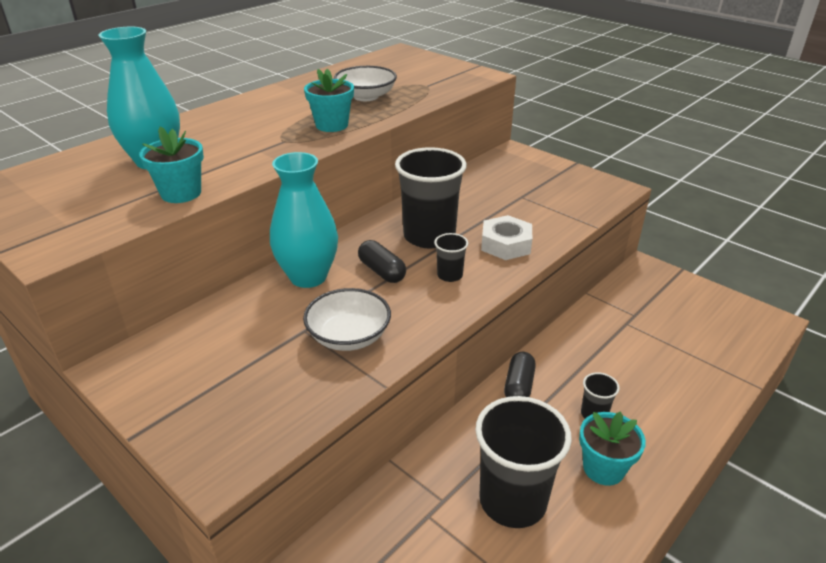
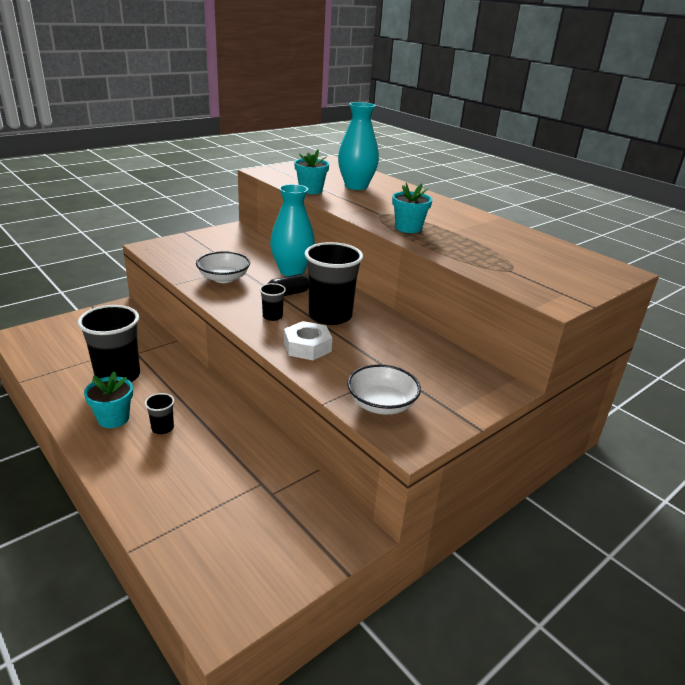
camera: 95 degrees right, 5 degrees down
white bowl [334,66,397,101] -> white bowl moved to [347,364,421,415]
black capsule [504,352,536,397] -> none

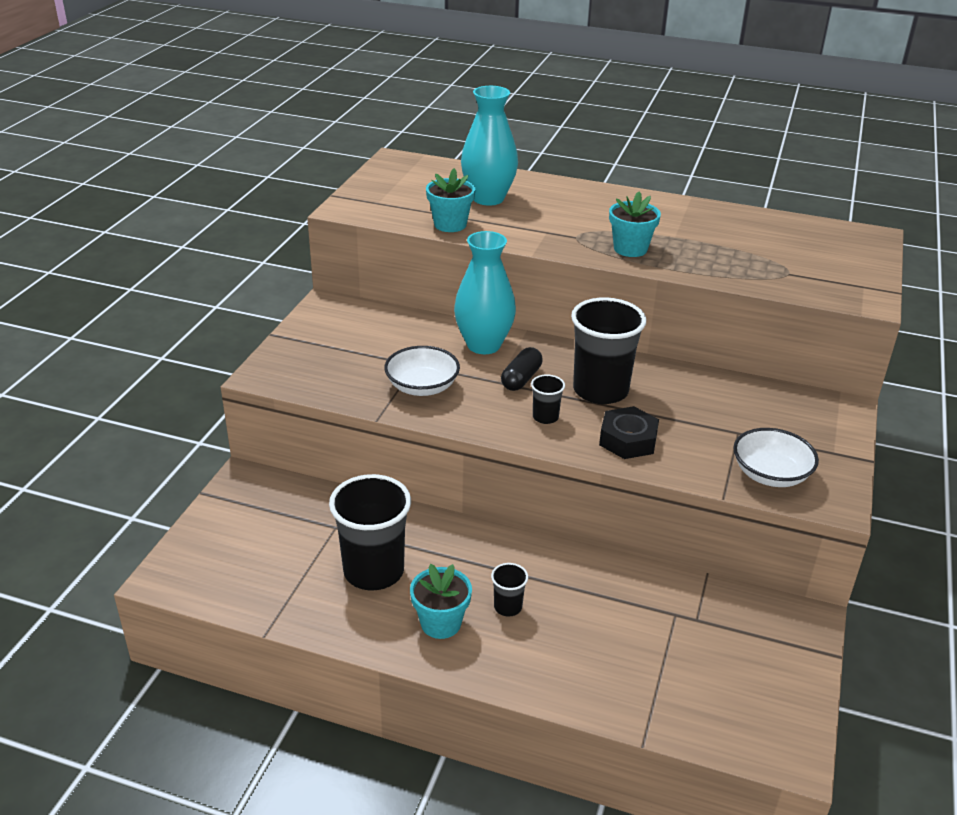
camera: 30 degrees left, 5 degrees up
white nut [284,321,332,360] -> black nut [599,406,659,459]

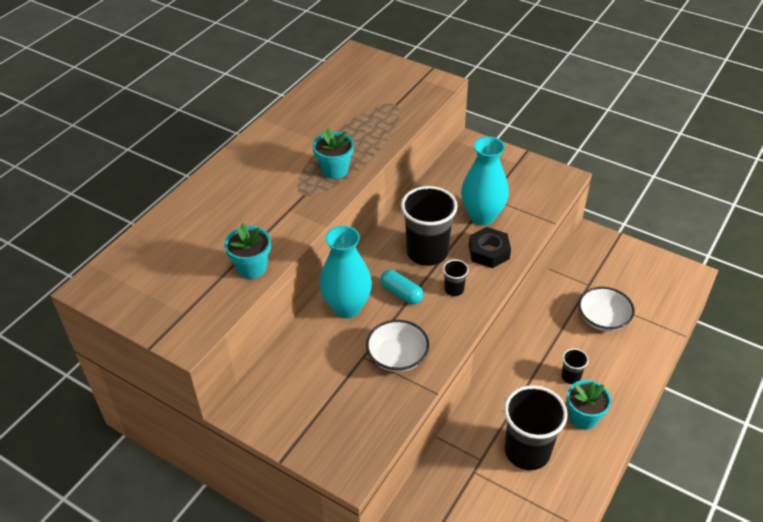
camera: 75 degrees left, 10 degrees up
turquoise vase [461,86,518,206] -> turquoise vase moved to [461,137,509,225]
black capsule [501,347,543,391] -> turquoise capsule [380,270,423,304]
white bowl [733,428,819,487] -> white bowl moved to [578,287,635,331]

